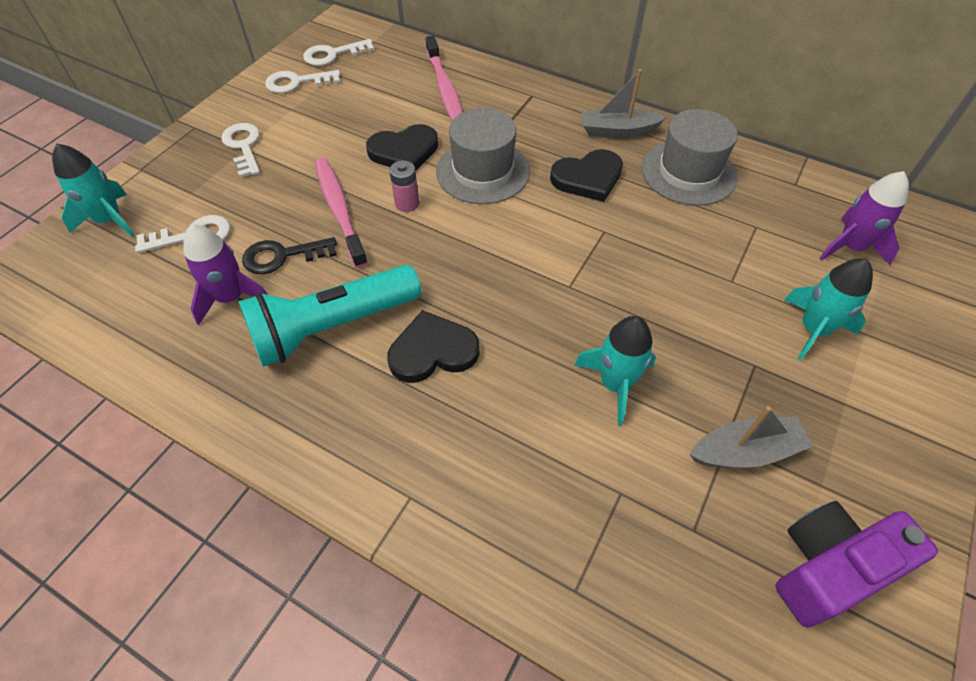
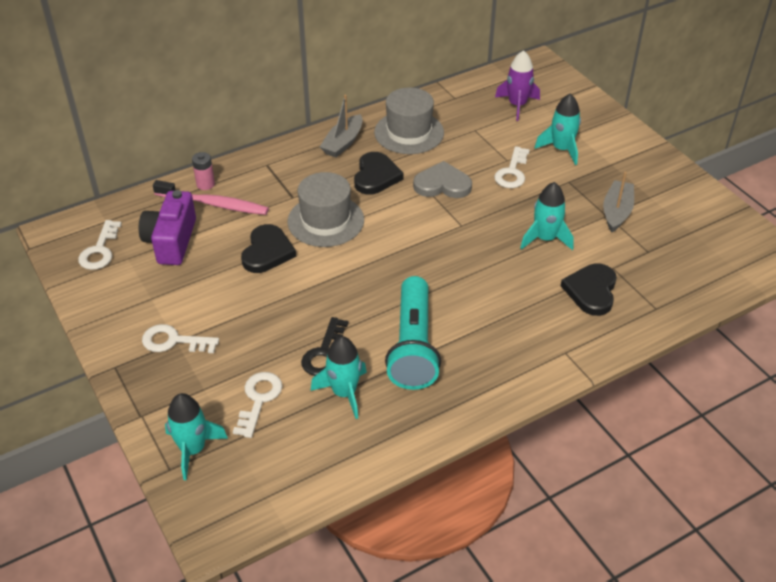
camera: 60 degrees left, 10 degrees down
purple rocket [183,224,268,325] -> turquoise rocket [310,336,367,419]
white key [265,70,340,93] -> white key moved to [494,146,530,188]
pink toothbrush [315,158,368,268] -> none
black heart [387,310,480,383] -> black heart moved to [561,263,617,316]
pink battery [389,161,419,212] -> pink battery moved to [192,152,215,190]
purple camera [775,501,938,627] -> purple camera moved to [139,190,196,265]
none -> grey heart [413,161,472,198]

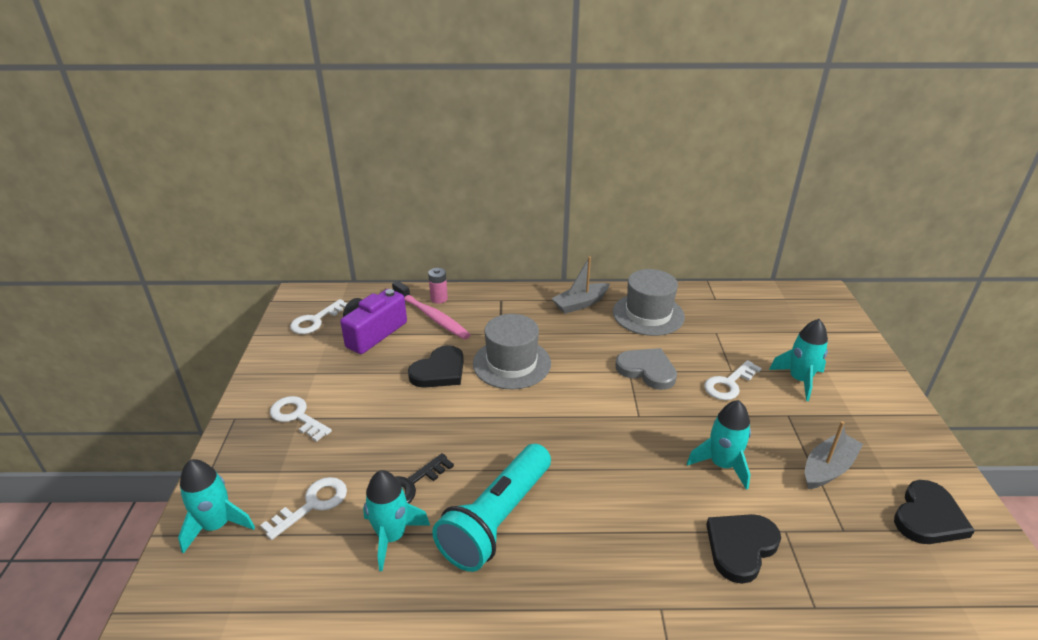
camera: 30 degrees right, 10 degrees down
black heart [354,152,404,195] -> black heart moved to [894,480,975,544]
purple rocket [495,50,540,121] -> none

